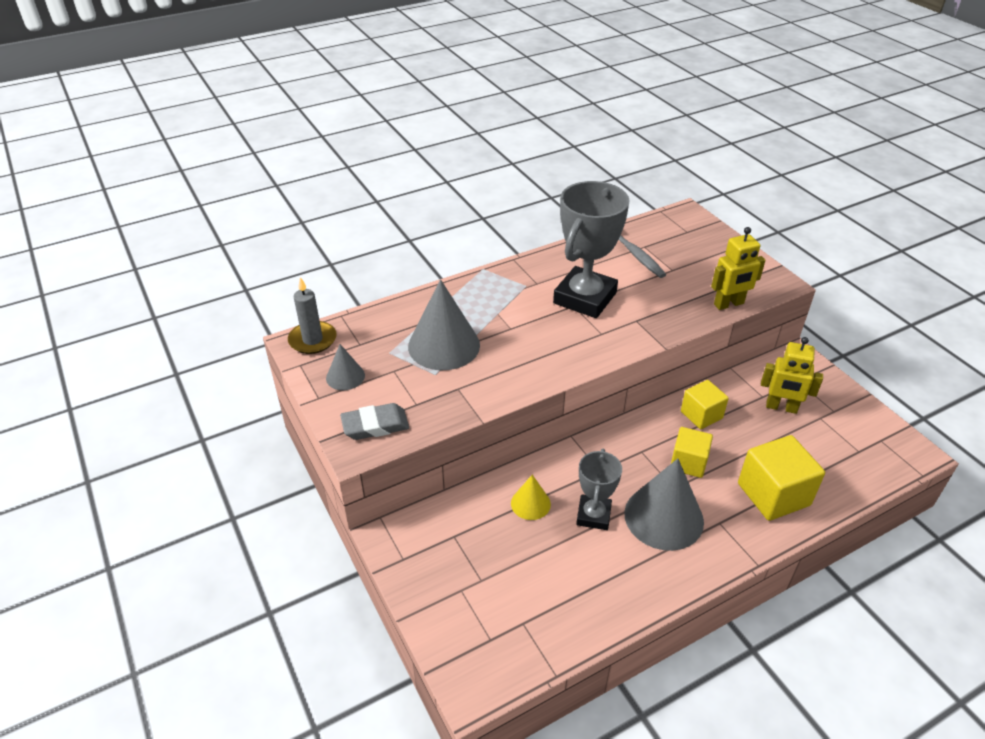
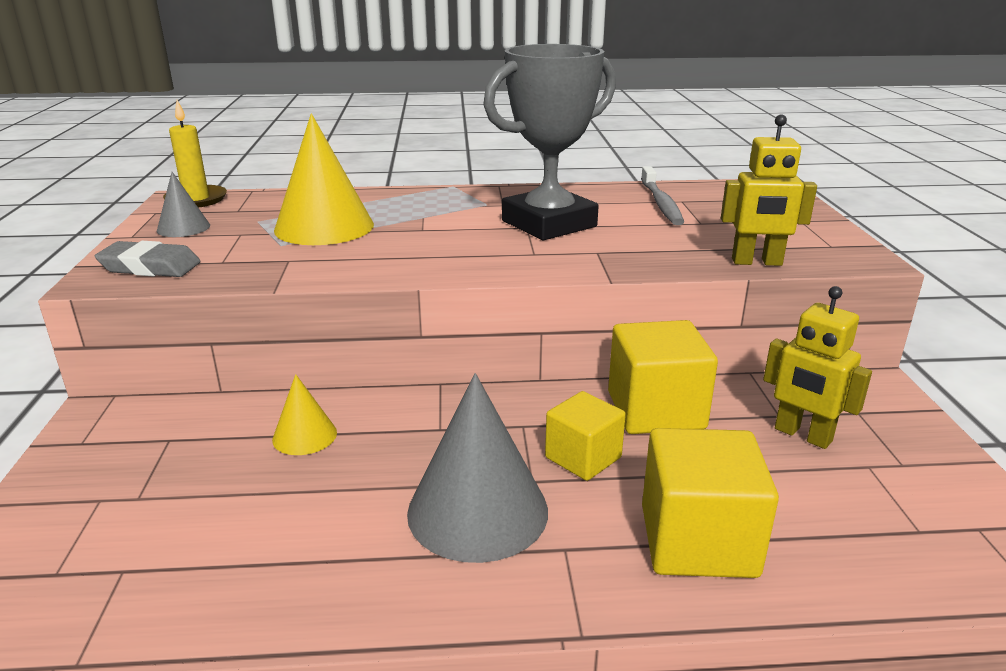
camera: 25 degrees right, 15 degrees down
grey candle [288,277,336,354] -> yellow candle [163,100,227,208]
grey cone [408,279,480,370] -> yellow cone [274,114,374,245]
grey trophy [576,449,622,530] -> none
yellow cube [681,380,729,429] -> yellow cube [608,320,718,434], size x1.58

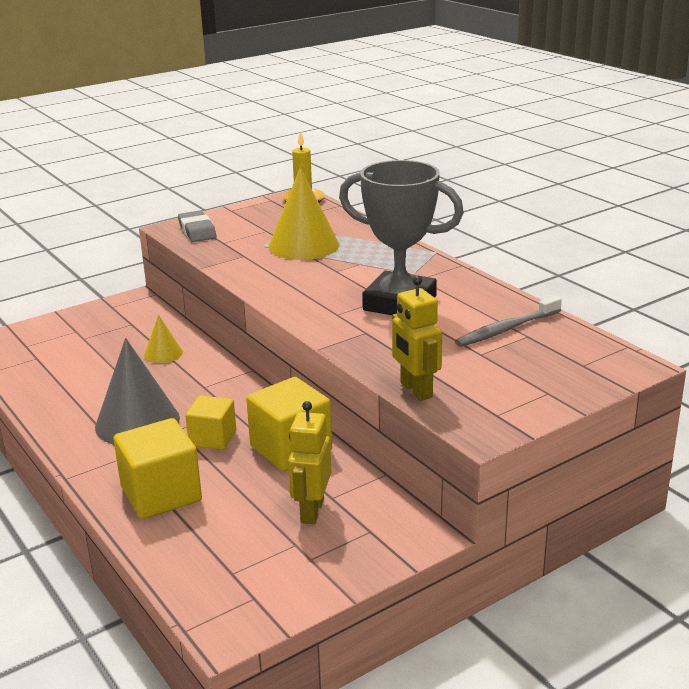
camera: 60 degrees right, 0 degrees up
grey cone [157,172,210,237] -> none

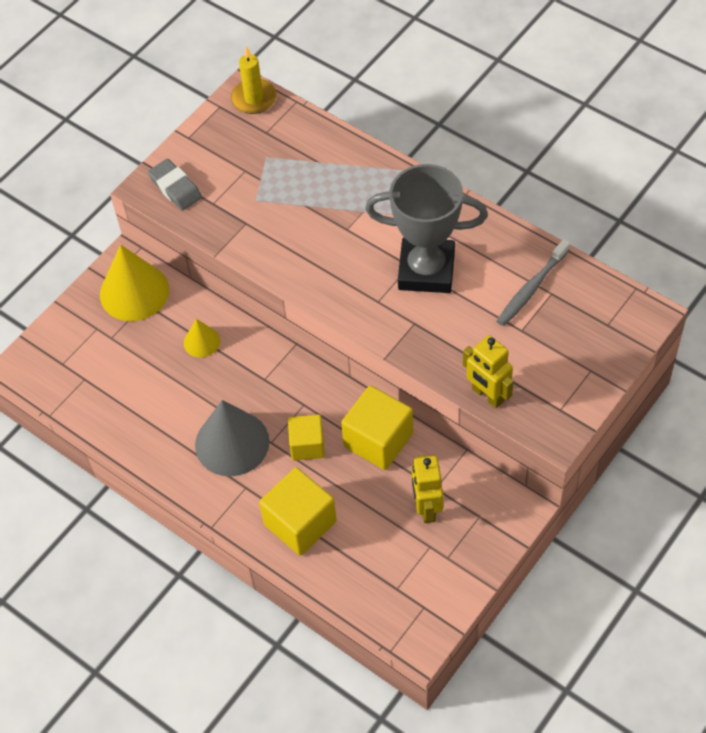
camera: 15 degrees left, 30 degrees up
yellow cone [268,168,339,260] -> yellow cone moved to [100,245,169,321]

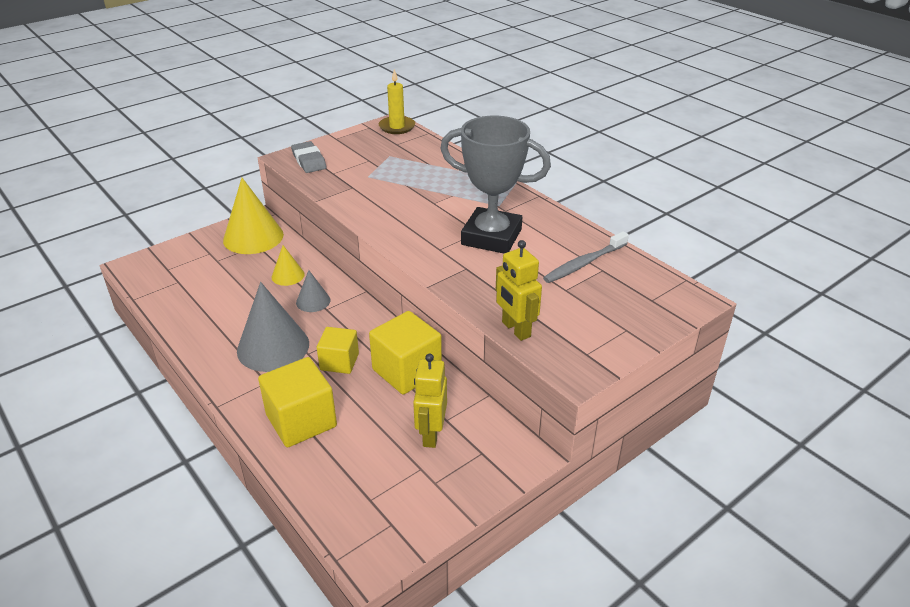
camera: 10 degrees right, 20 degrees down
none -> grey cone [296,270,330,312]

